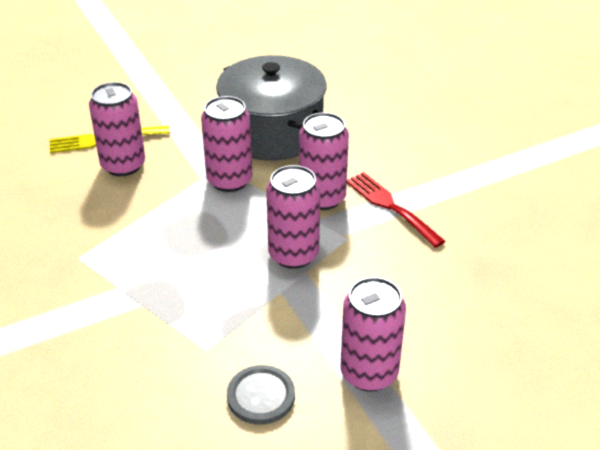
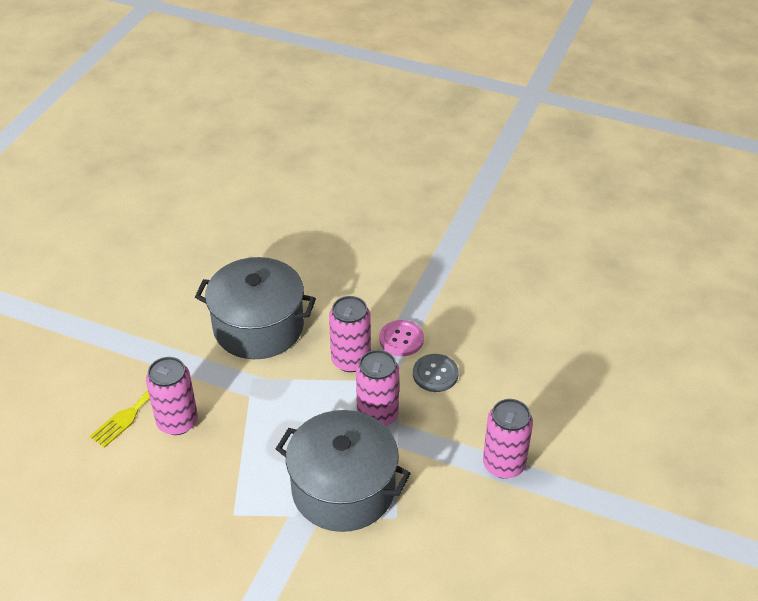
camera: 40 degrees left, 5 degrees up
pink can [201,96,253,192] -> none
grey button [227,365,295,425] -> grey button moved to [413,354,459,392]
red fork [347,172,445,248] -> pink button [379,320,424,356]
none -> grey pot [276,410,411,532]

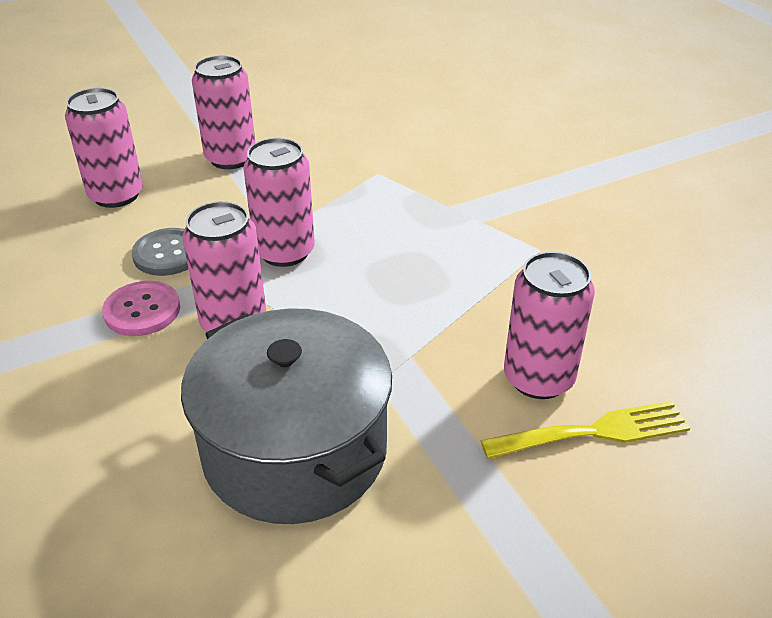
camera: 140 degrees left, 5 degrees down
grey pot [276,410,411,532] -> none
none -> pink can [65,88,143,208]

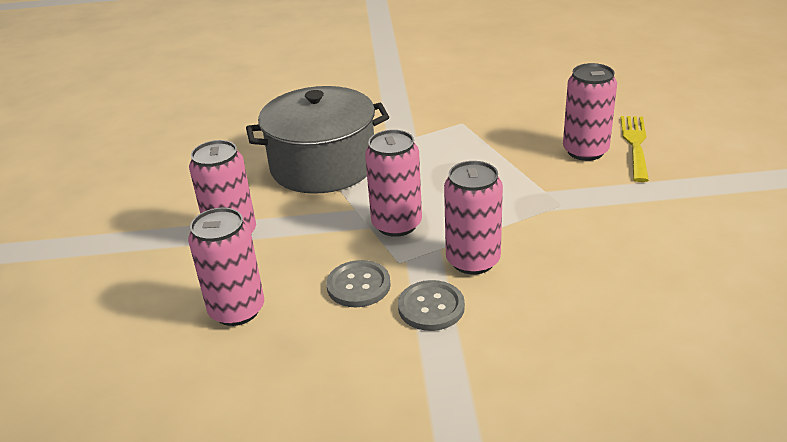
camera: 65 degrees left, 5 degrees down
pink button [102,281,180,336] -> grey button [398,280,465,331]
grey pot [181,308,392,524] -> grey pot moved to [246,86,389,194]

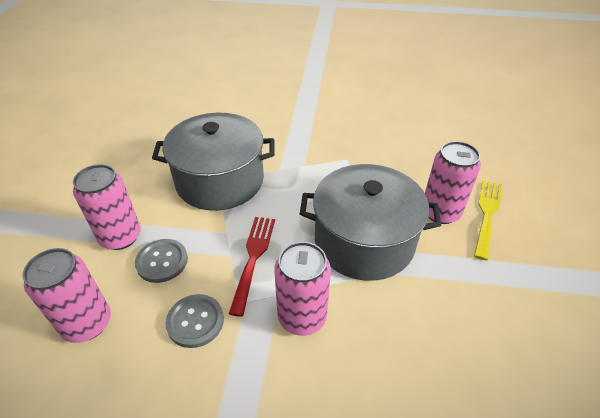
camera: 10 degrees right, 10 degrees up
pink can [365,130,422,237] -> red fork [229,217,275,317]
grey button [398,280,465,331] -> grey button moved to [135,239,188,283]
none -> grey pot [300,164,441,281]

